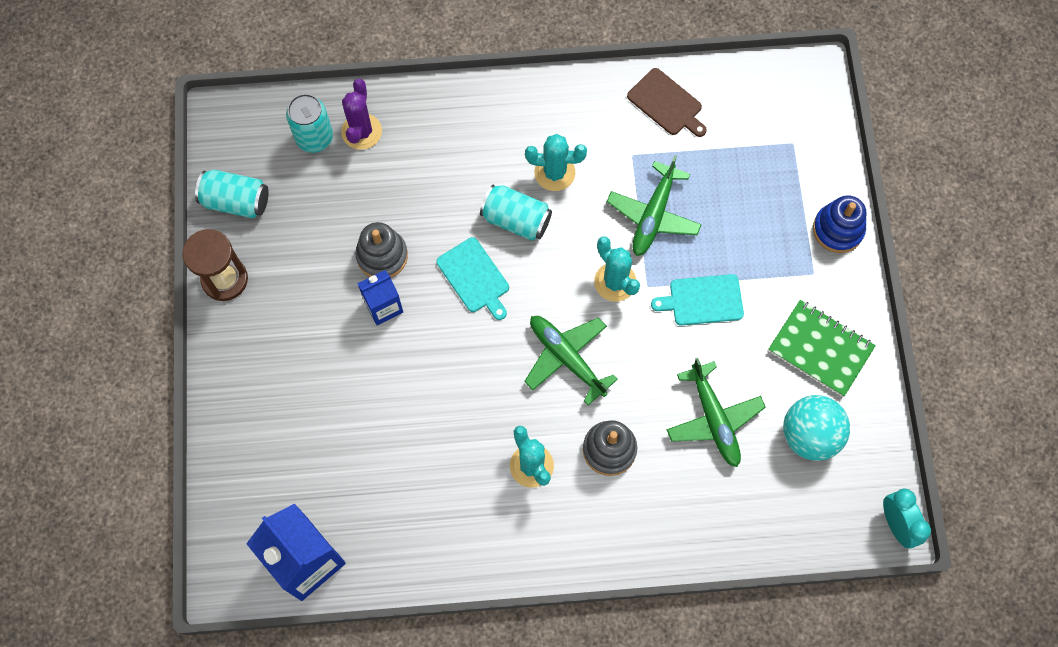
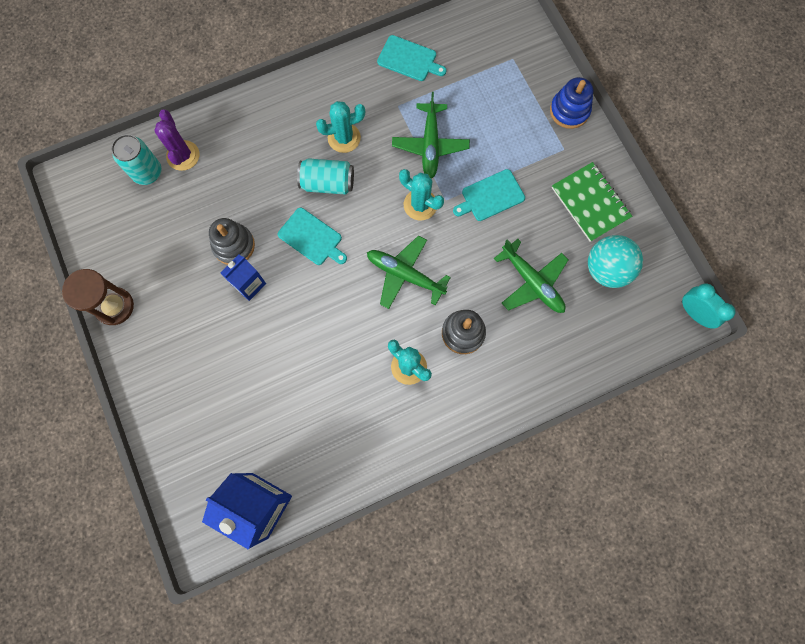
camera: 20 degrees left, 5 degrees up
turquoise can [195,170,269,218] -> none
brown cutting board [627,68,707,137] -> turquoise cutting board [377,35,446,81]
green notebook [768,300,876,397] -> green notebook turned 45 degrees clockwise [552,162,632,242]

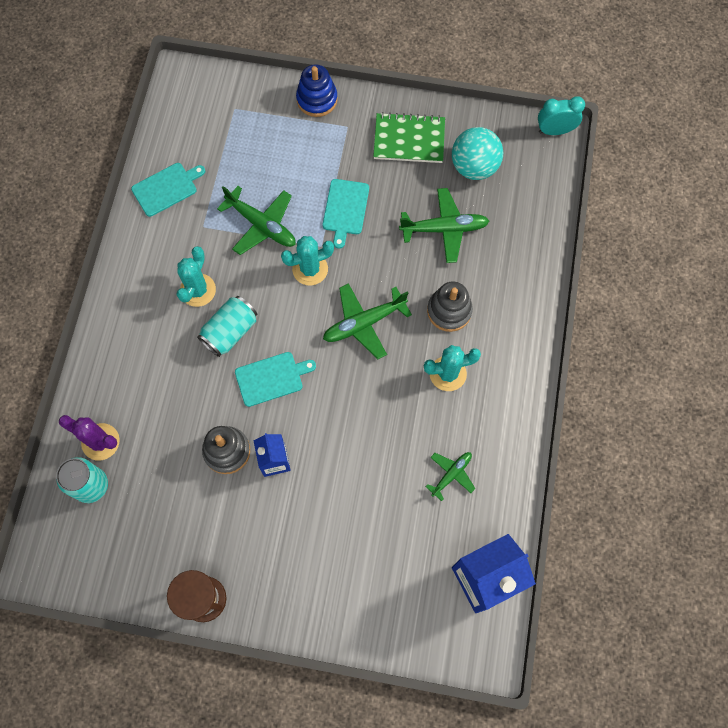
camera: 55 degrees left, 5 degrees down
none -> green plane [426,452,475,501]

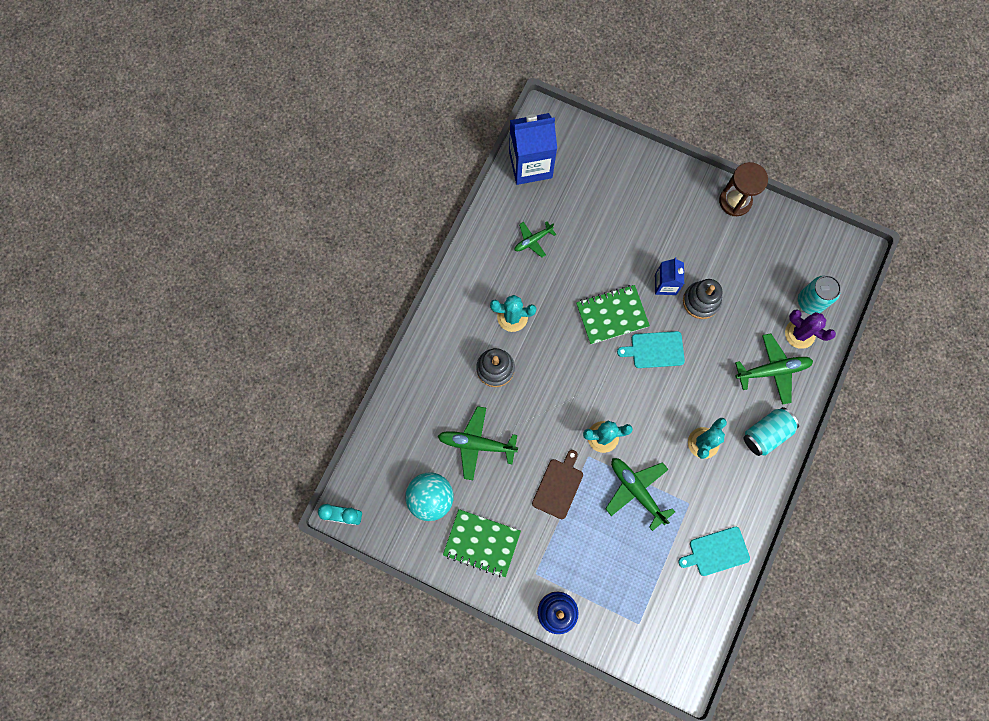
camera: 165 degrees left, 5 degrees up
turquoise can [197,296,257,357] -> turquoise can moved to [744,407,799,456]
turquoise cutting board [323,179,369,249] -> brown cutting board [532,450,583,519]
green plane [323,283,412,359] -> green plane moved to [735,333,813,405]
none -> green notebook [576,285,650,345]

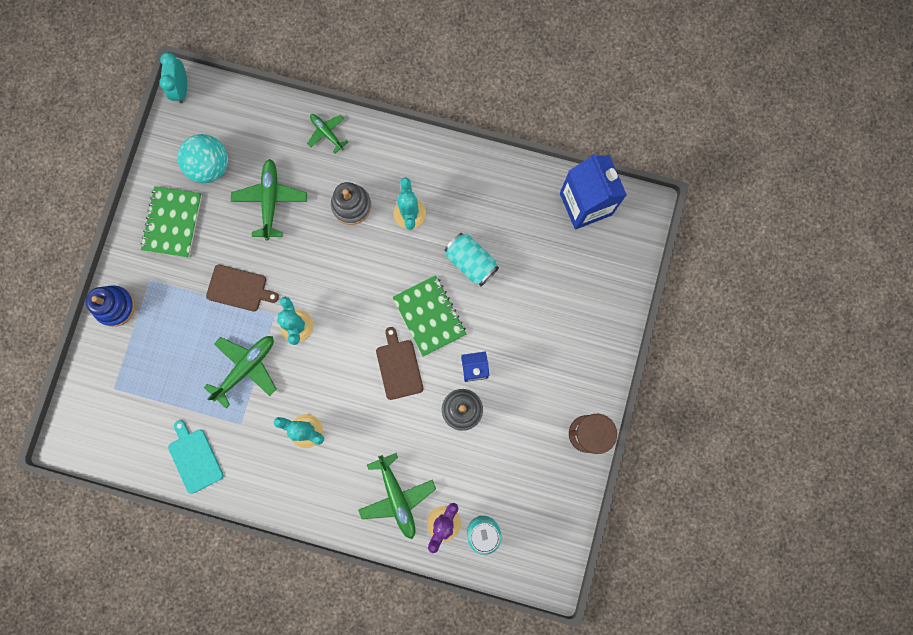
camera: 80 degrees right, 5 degrees up
green plane [514,222,556,258] -> green plane moved to [307,114,348,153]
turquoise cutting board [617,331,685,368] -> brown cutting board [376,327,423,400]
turquoise can [744,407,799,456] -> turquoise can moved to [445,233,499,287]

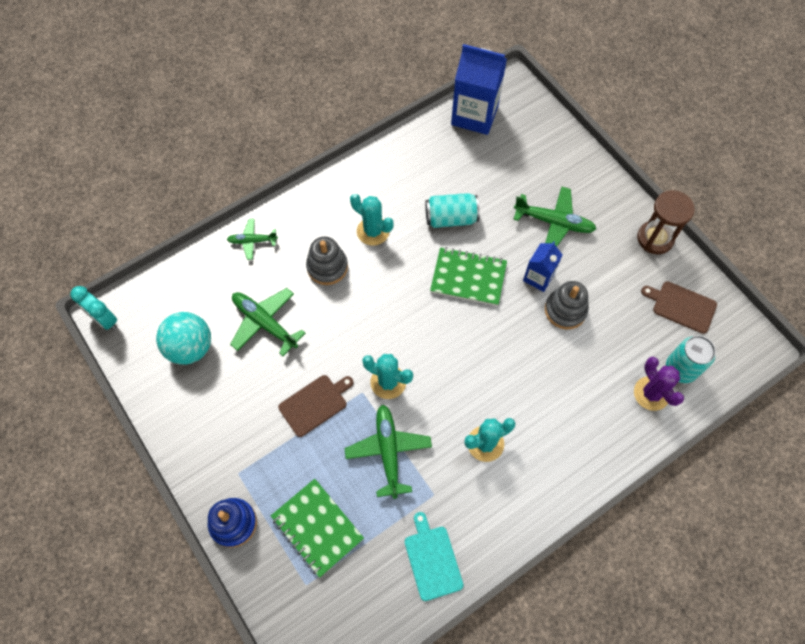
camera: 50 degrees left, 15 degrees down
green notebook [140,186,202,258] -> green notebook moved to [271,479,364,578]
turquoise cutting board [168,420,223,494] -> turquoise cutting board turned 60 degrees clockwise [405,512,464,601]
green plane [358,453,436,539] -> green plane moved to [513,187,596,247]
brown cutting board [376,327,423,400] -> brown cutting board moved to [641,281,717,334]

